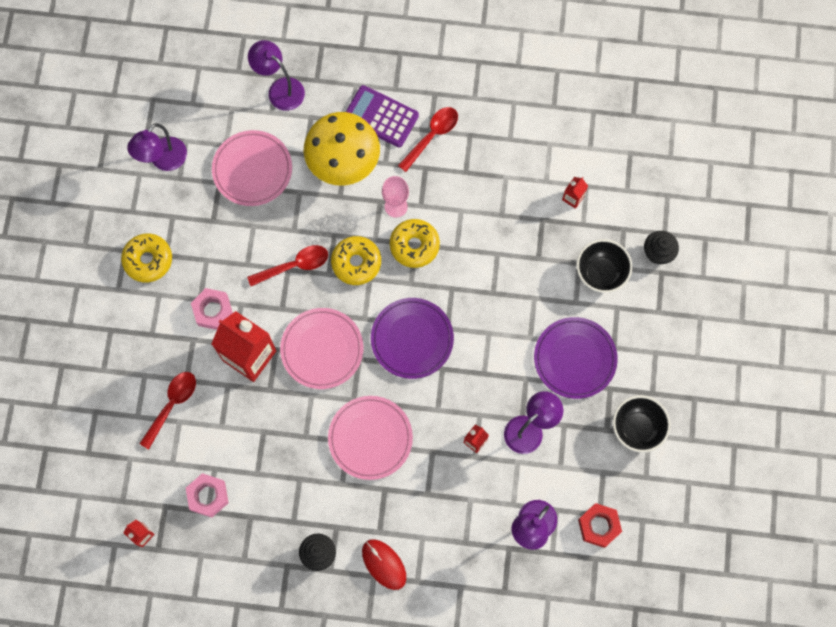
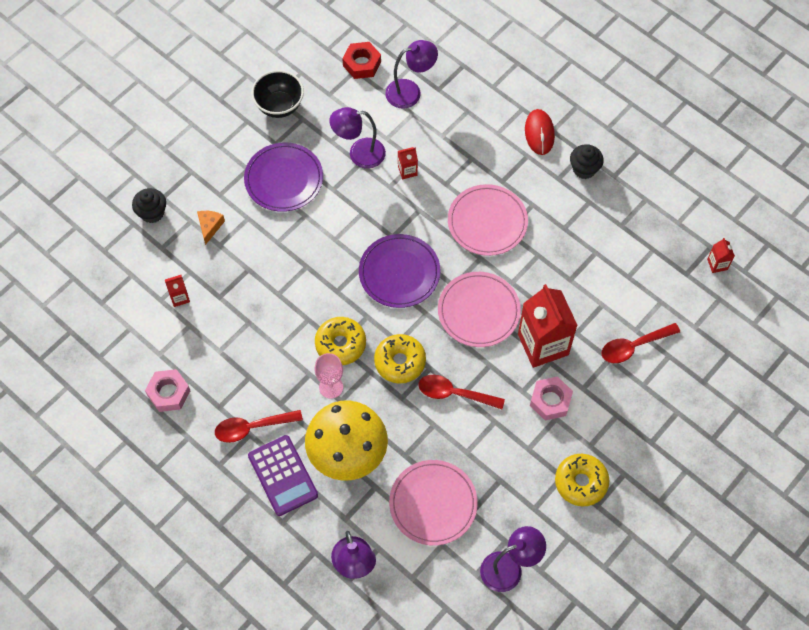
camera: 145 degrees left, 10 degrees down
pink nut [186,473,229,518] -> pink nut moved to [145,369,190,412]
black bowl [577,239,632,293] -> orange cheese [197,211,225,245]

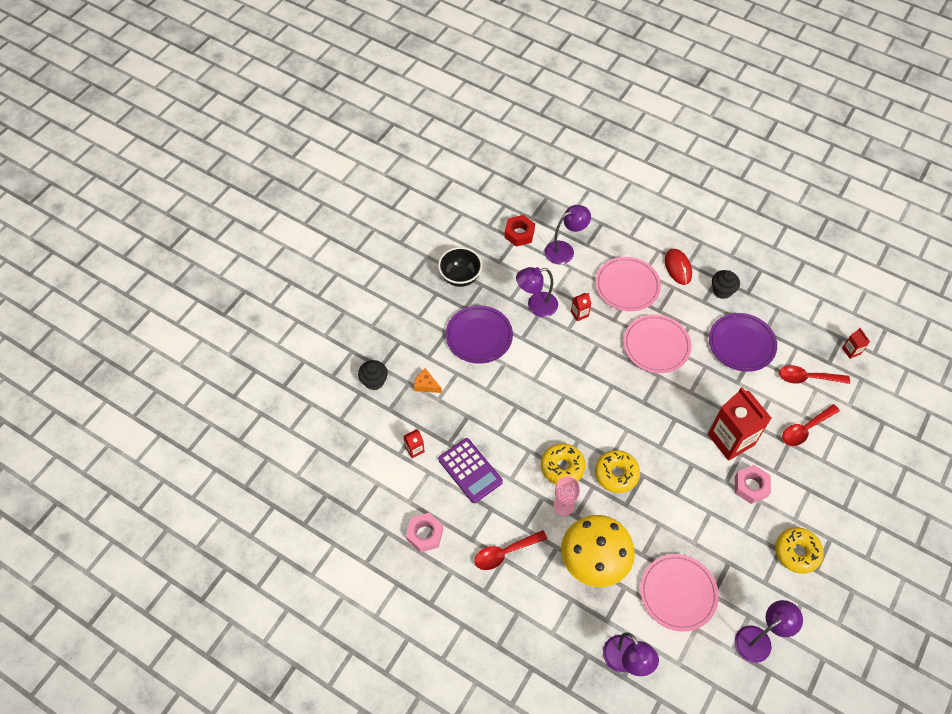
camera: 10 degrees left, 5 degrees down
orange cheese [197,211,225,245] -> orange cheese turned 60 degrees counterclockwise [414,368,442,393]
purple calculator [248,435,318,516] -> purple calculator moved to [438,438,503,503]
purple plate [359,234,441,308] -> purple plate moved to [709,313,777,372]
red spoon [419,375,505,409] -> red spoon moved to [779,365,850,384]
pink plate [438,272,521,347] -> pink plate moved to [595,257,661,311]

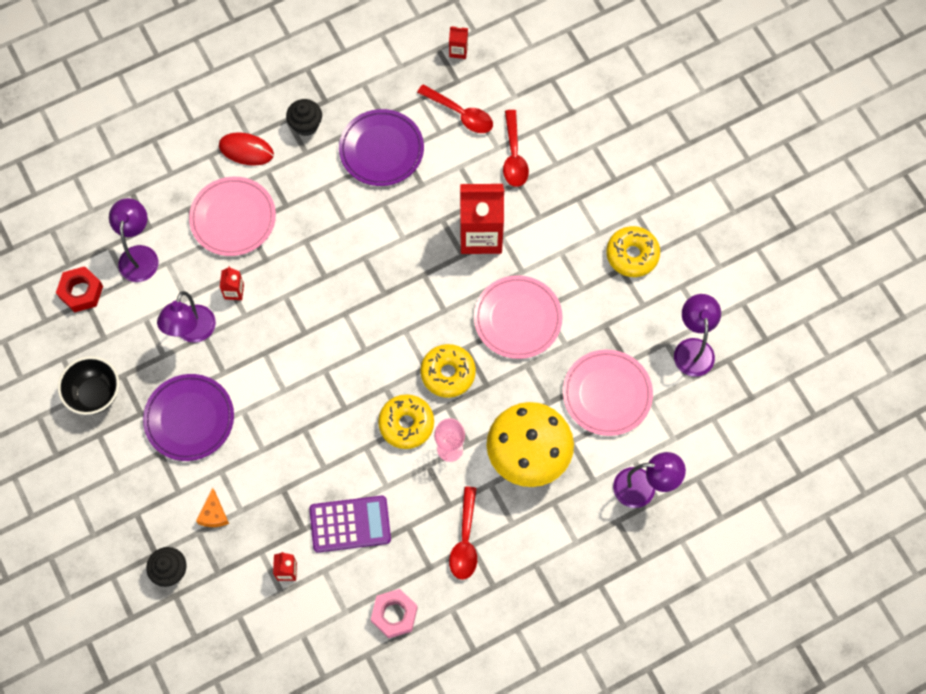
camera: 60 degrees left, 10 degrees up
orange cheese [414,368,442,393] -> orange cheese turned 60 degrees counterclockwise [196,488,229,527]
pink plate [623,314,692,373] -> pink plate moved to [474,275,563,359]
pink nut [735,465,771,504] -> none
red spoon [779,365,850,384] -> red spoon turned 90 degrees counterclockwise [417,84,493,133]

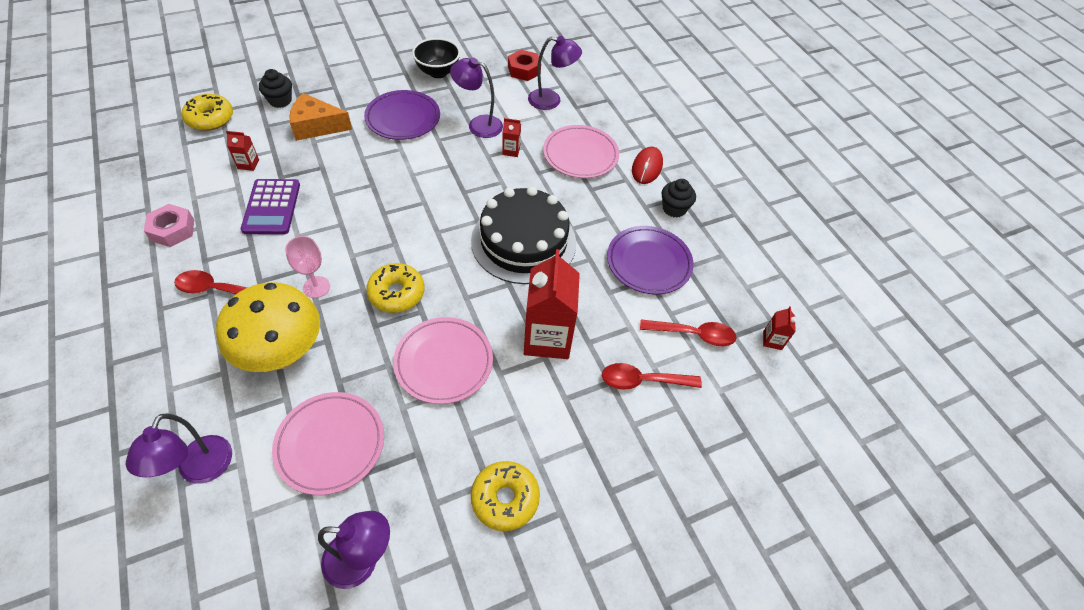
camera: 90 degrees right, 15 degrees down
orange cheese [196,488,229,527] -> orange cheese [289,93,352,141], size x1.81
yellow donut [378,394,434,449] -> yellow donut moved to [182,94,233,131]
red spoon [417,84,493,133] -> red spoon turned 120 degrees counterclockwise [640,319,737,346]
none -> black cake [471,186,576,284]

